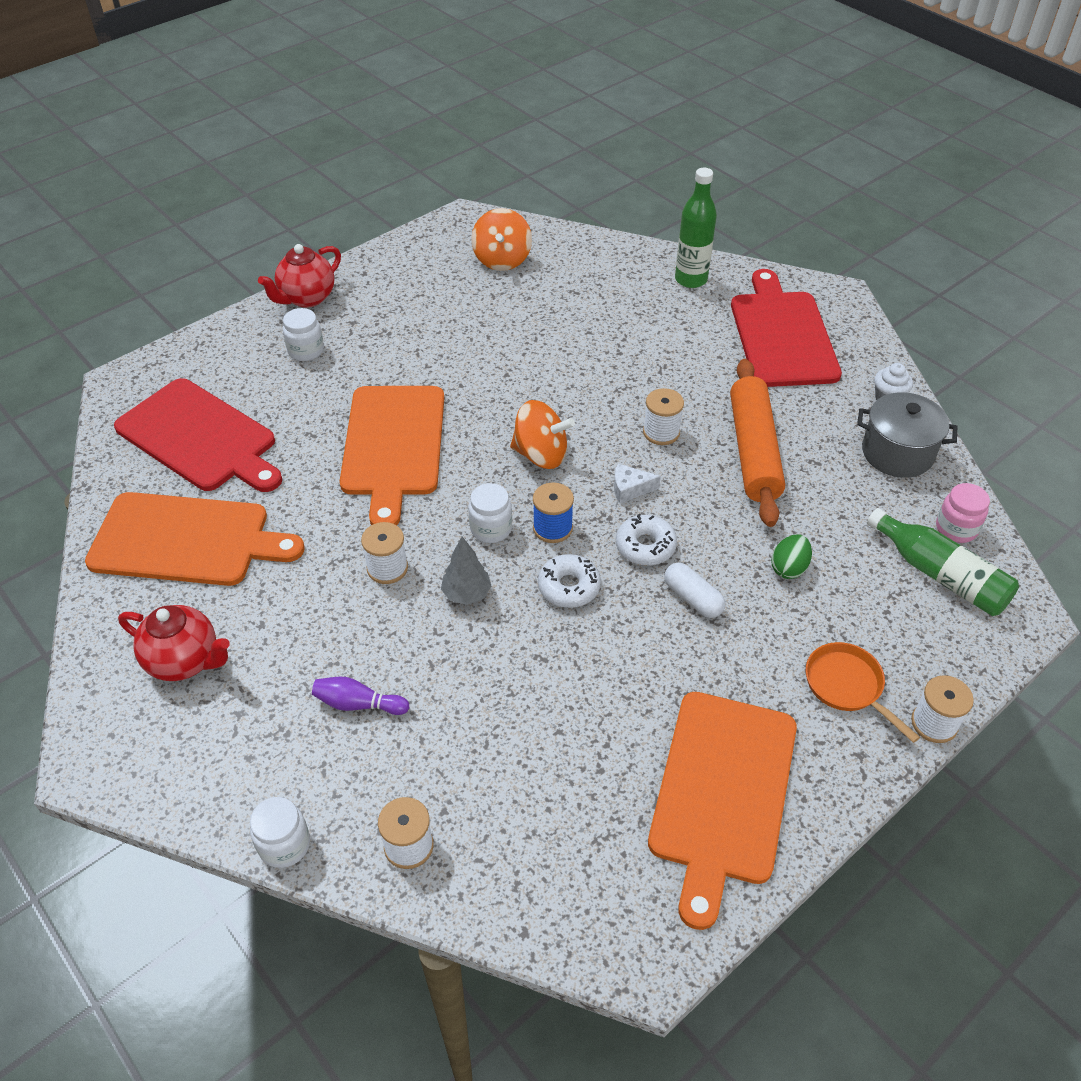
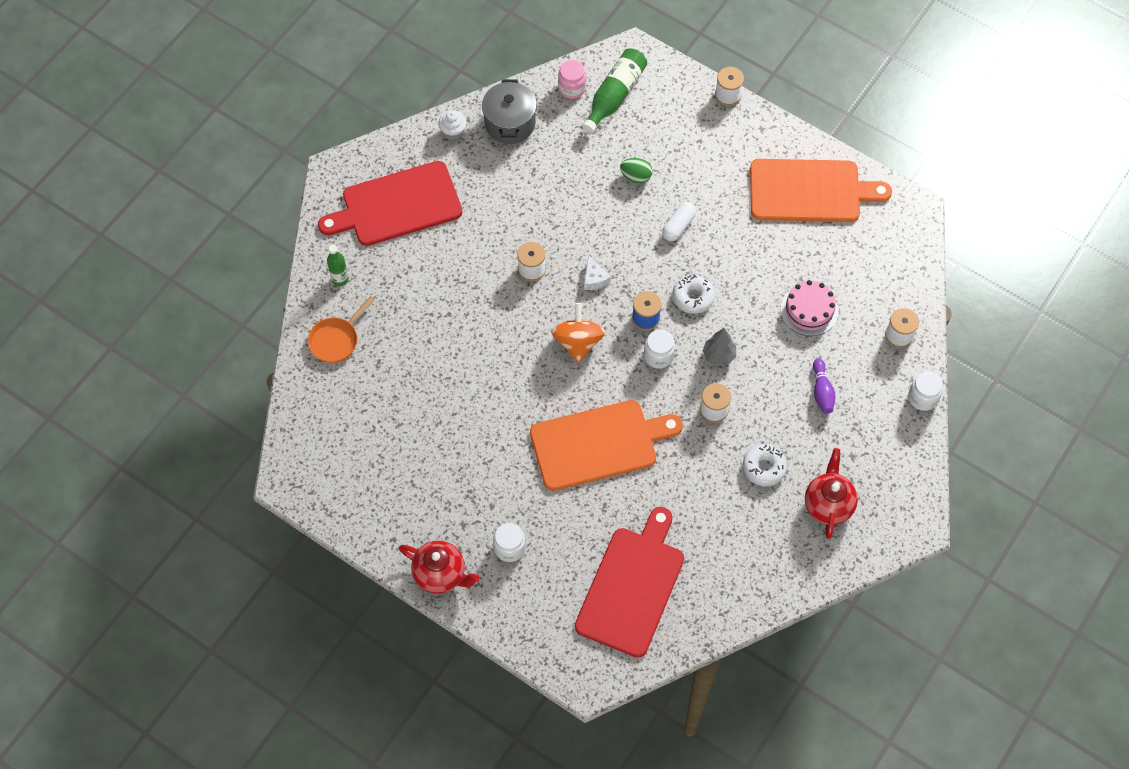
camera: 105 degrees left, 15 degrees up
orange cutting board [85,492,305,586] -> none
orange spinning top [471,208,532,271] -> none
white donut [616,514,677,565] -> white donut moved to [743,444,787,486]
green bottle [675,168,717,288] -> green bottle [327,245,349,286], size x0.61
orange rolling pin [730,359,785,527] -> none
orange pan [806,642,920,743] -> orange pan moved to [308,296,375,363]
none -> pink cake [781,280,838,336]

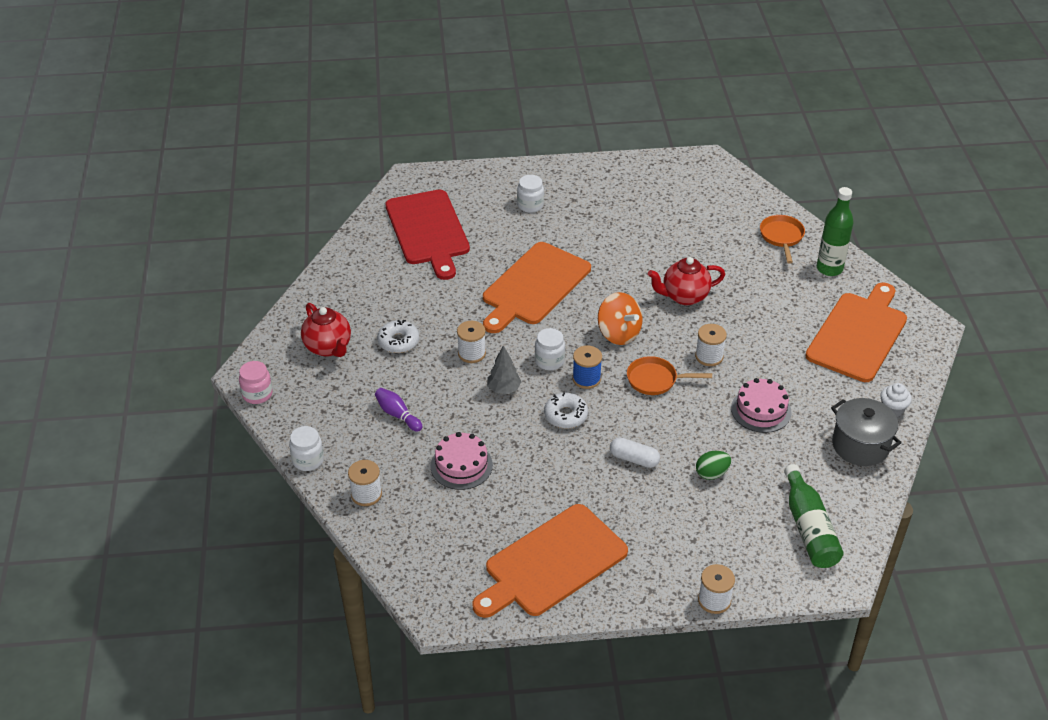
camera: 140 degrees right, 20 degrees down
red cutting board [318,161,463,246] -> orange cutting board [805,283,907,382]
green bottle [327,245,349,286] -> green bottle [817,187,853,276], size x1.64
red teapot [399,540,480,594] -> red teapot moved to [648,257,725,305]
pink jar [558,60,587,99] -> pink jar moved to [239,361,273,404]
white cheese [584,255,611,290] -> orange pan [627,356,712,395]
white capsule [662,202,696,241] -> white capsule turned 60 degrees counterclockwise [610,438,660,468]
none -> pink cake [731,378,792,433]

